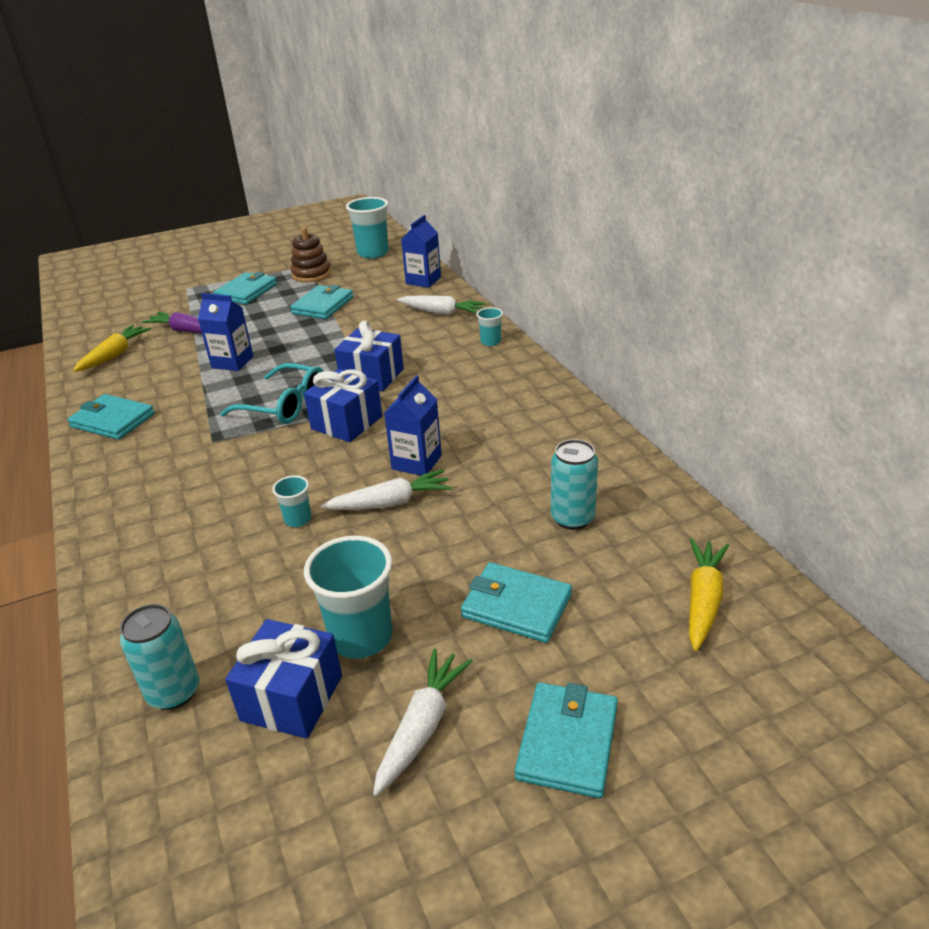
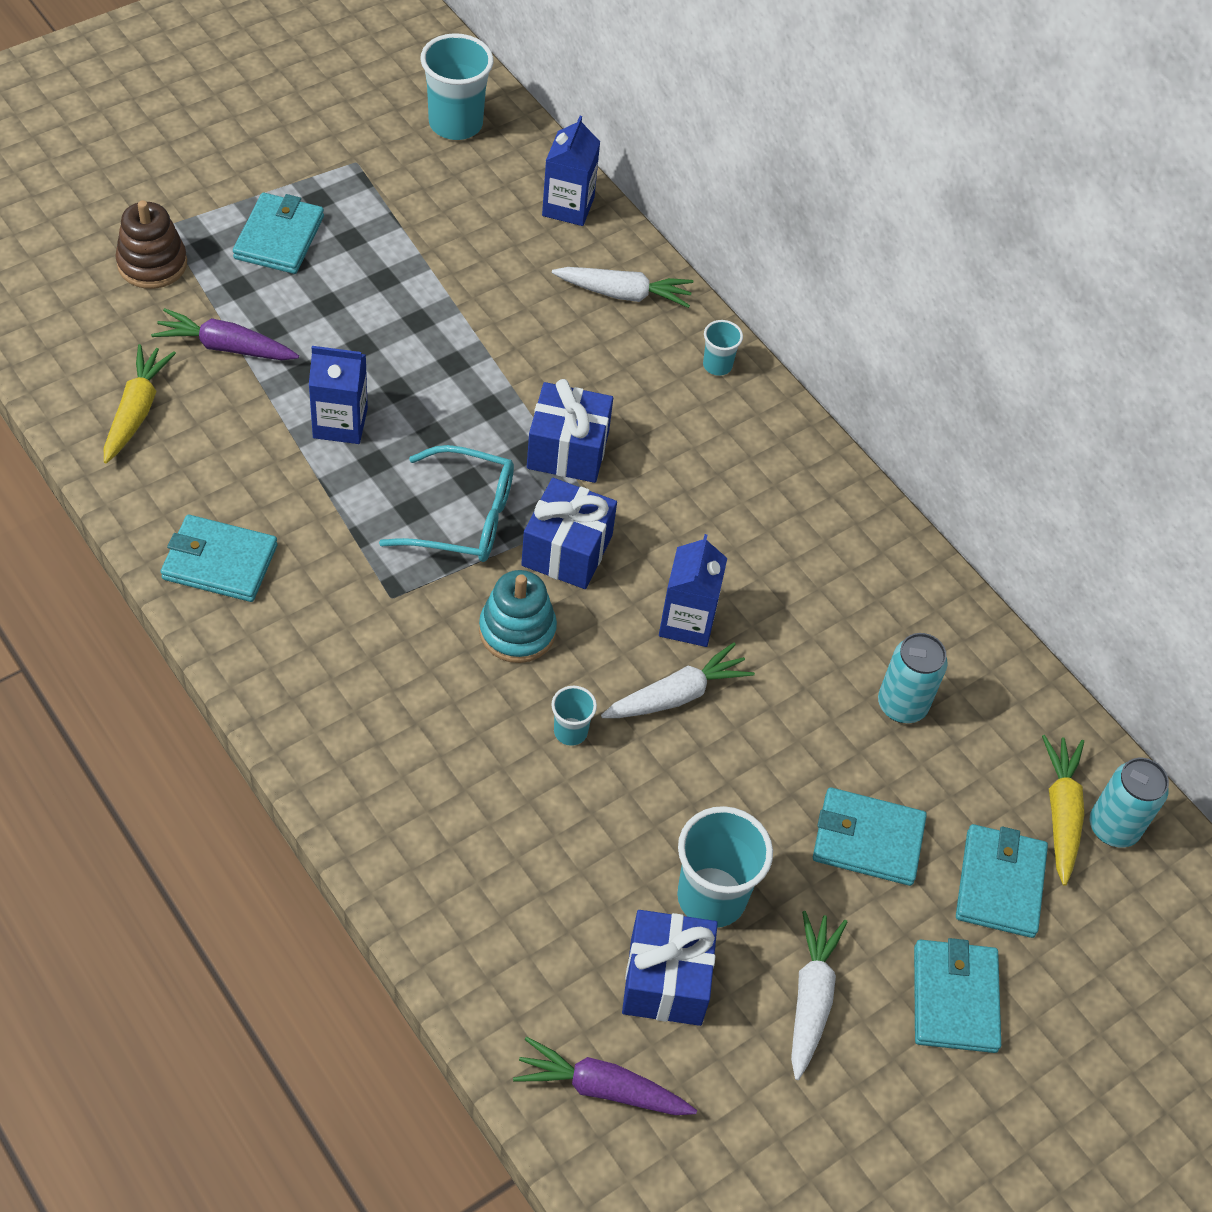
camera: 20 degrees left, 20 degrees up
turquoise can [120,604,199,710] -> turquoise can moved to [1090,758,1169,848]
turquoise wallet [290,285,353,319] -> turquoise wallet moved to [956,824,1048,938]
brown stacking toy [291,227,331,282] -> brown stacking toy moved to [115,200,187,289]
none -> turquoise stacking toy [479,570,557,663]
none -> purple carrot [513,1037,697,1115]

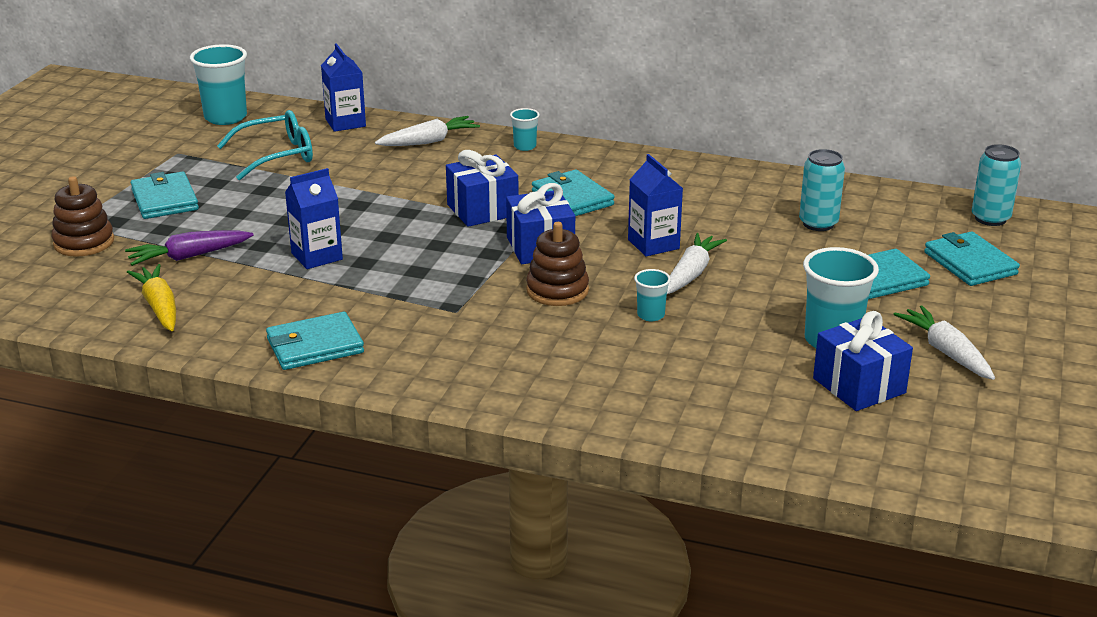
camera: 30 degrees left, 25 degrees down
turquoise glasses [379,445,514,562] -> turquoise glasses moved to [217,110,313,181]
turquoise stacking toy [479,570,557,663] -> brown stacking toy [526,222,589,306]
purple carrot [513,1037,697,1115] -> none
turquoise wallet [914,938,1001,1053] -> turquoise wallet moved to [532,170,614,216]
yellow carrot [1042,735,1084,886] -> none

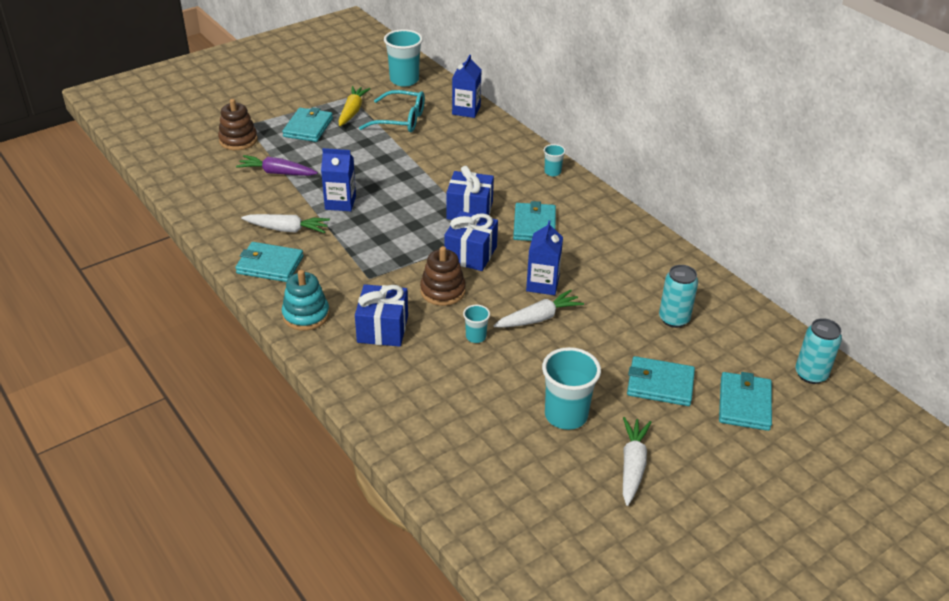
camera: 35 degrees right, 10 degrees up
yellow carrot [127,264,176,331] -> yellow carrot moved to [339,86,371,126]
white carrot [375,116,480,146] -> white carrot moved to [241,214,330,233]
blue gift [813,311,913,411] -> blue gift moved to [355,284,408,347]
none -> turquoise stacking toy [282,270,330,331]

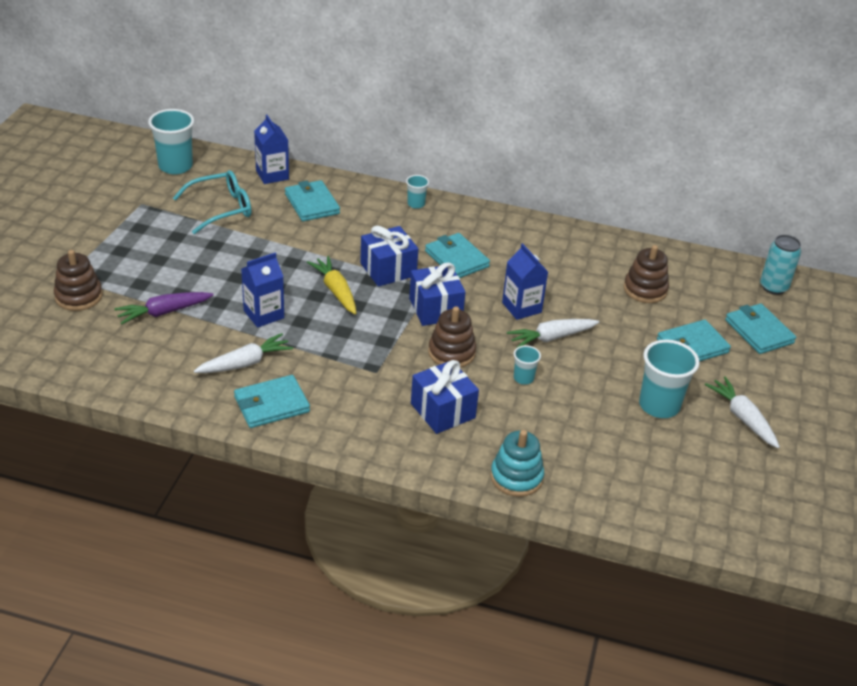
camera: 40 degrees left, 0 degrees up
turquoise wallet [282,107,333,142] -> turquoise wallet moved to [285,180,340,222]
turquoise stacking toy [282,270,330,331] -> turquoise stacking toy moved to [491,430,544,497]
yellow carrot [339,86,371,126] -> yellow carrot moved to [307,256,356,314]
white carrot [494,290,584,328] -> white carrot turned 135 degrees counterclockwise [507,319,599,348]
turquoise can [659,265,698,328] -> brown stacking toy [624,245,669,303]

